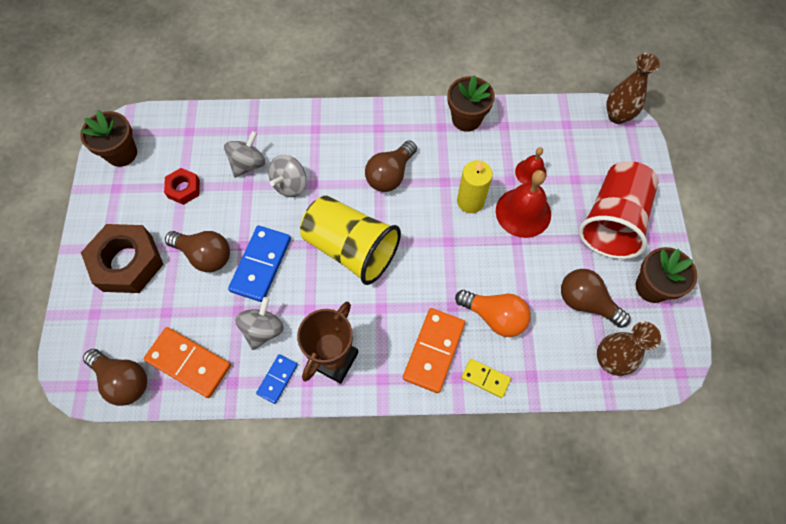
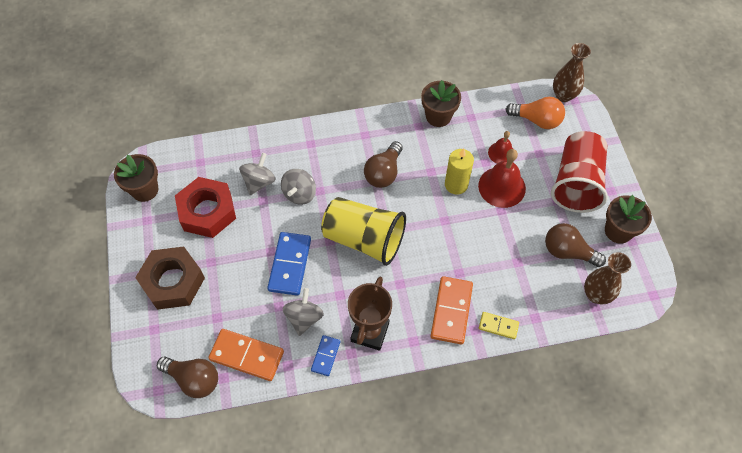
camera: 10 degrees left, 5 degrees down
red nut [164,168,200,205] -> red nut [175,177,236,238], size x1.93
brown light bulb [165,231,230,272] -> none
orange light bulb [455,290,531,337] -> orange light bulb moved to [506,97,565,129]

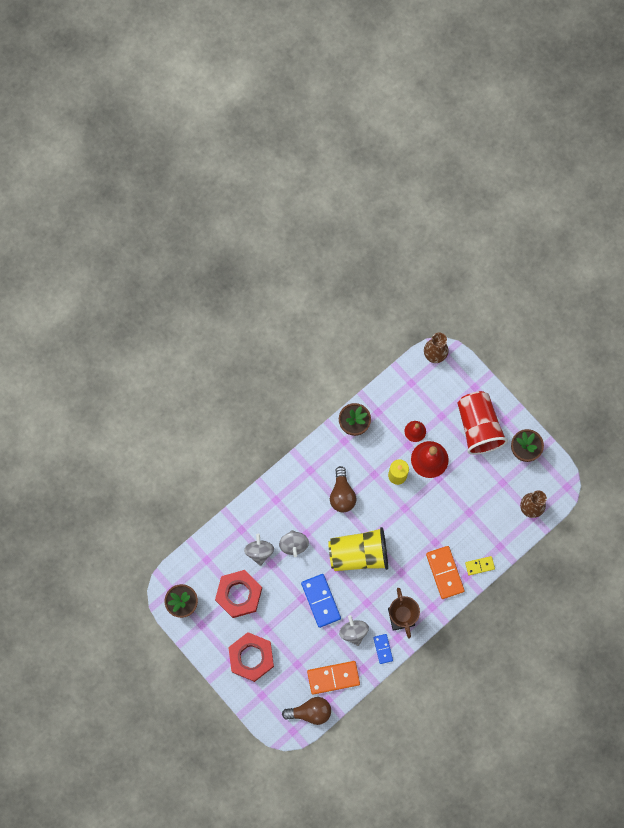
camera: 30 degrees left, 15 degrees up
brown nut [135,247,205,310] -> red nut [228,632,274,682]
orange light bulb [506,97,565,129] -> none
brown light bulb [545,223,606,267] -> none

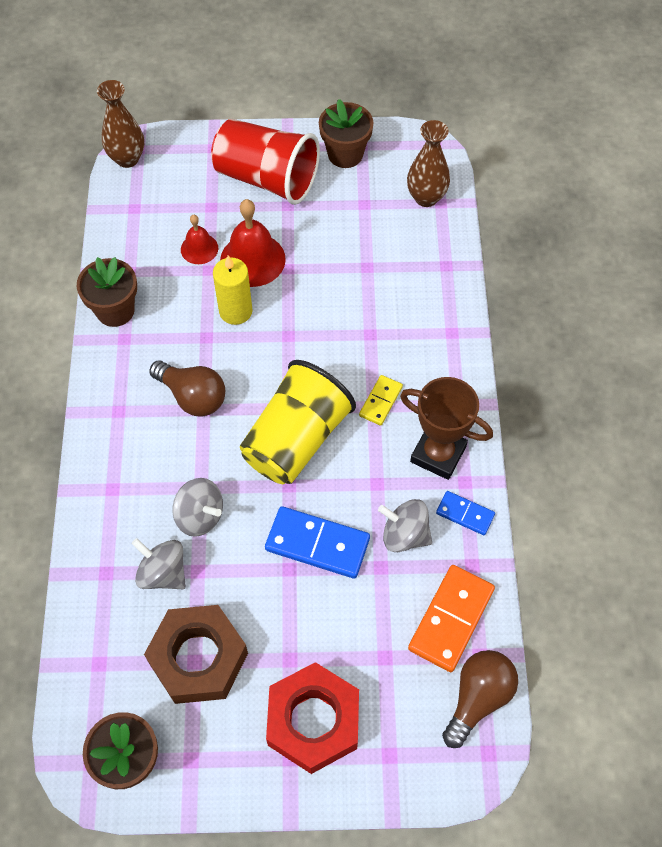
camera: 50 degrees left, 15 degrees down
red nut [215,570,262,618] -> brown nut [144,605,248,704]
orange domino [426,546,465,599] -> none
yellow domino [465,556,495,576] -> yellow domino moved to [359,375,403,426]

